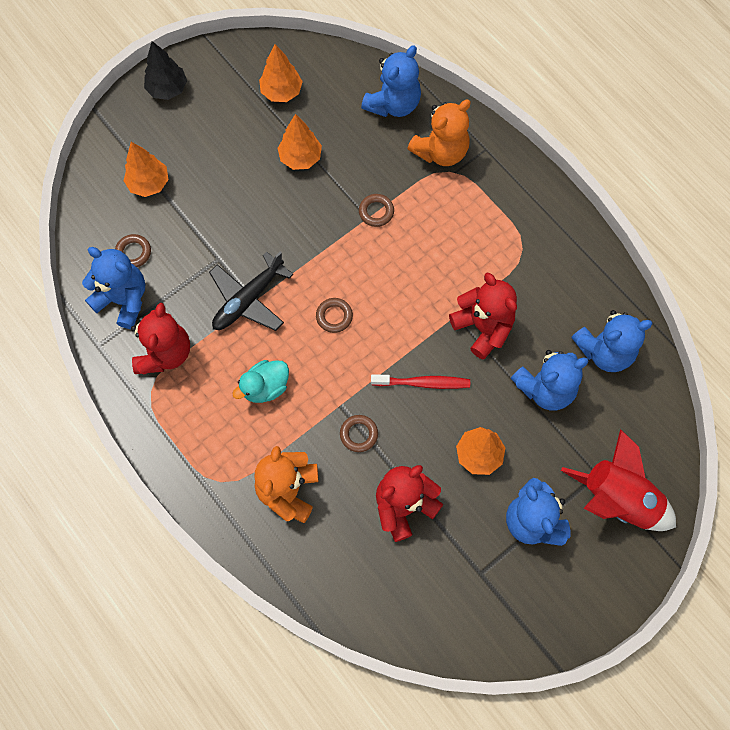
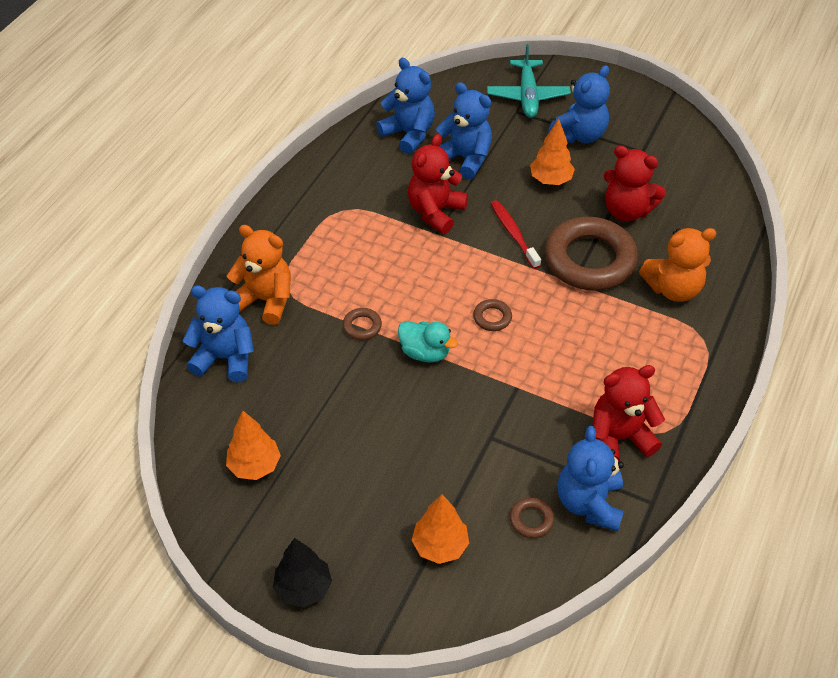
camera: 115 degrees left, 20 degrees down
black plane [209,251,293,331] -> none
turquoise duck [232,360,289,403] -> turquoise duck moved to [398,321,458,363]
orange tree [278,114,322,170] -> none
brown ring [340,415,378,452] -> brown ring [545,217,638,291], size x2.47
red rocket [561,429,676,531] -> turquoise plane [487,44,571,118]

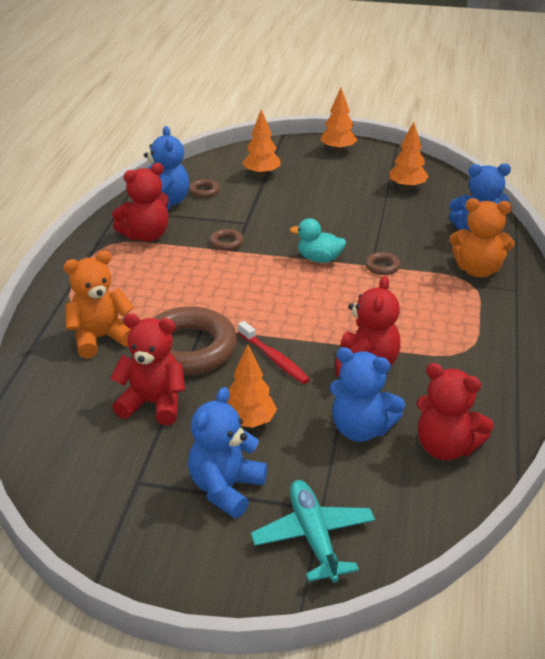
camera: 165 degrees right, 15 degrees down
black tree [273,538,332,608] -> orange tree [320,88,357,152]
blue teddy bear [376,58,435,154] -> red teddy bear [416,363,494,460]
brown ring [473,299,512,331] -> brown ring moved to [210,229,244,251]

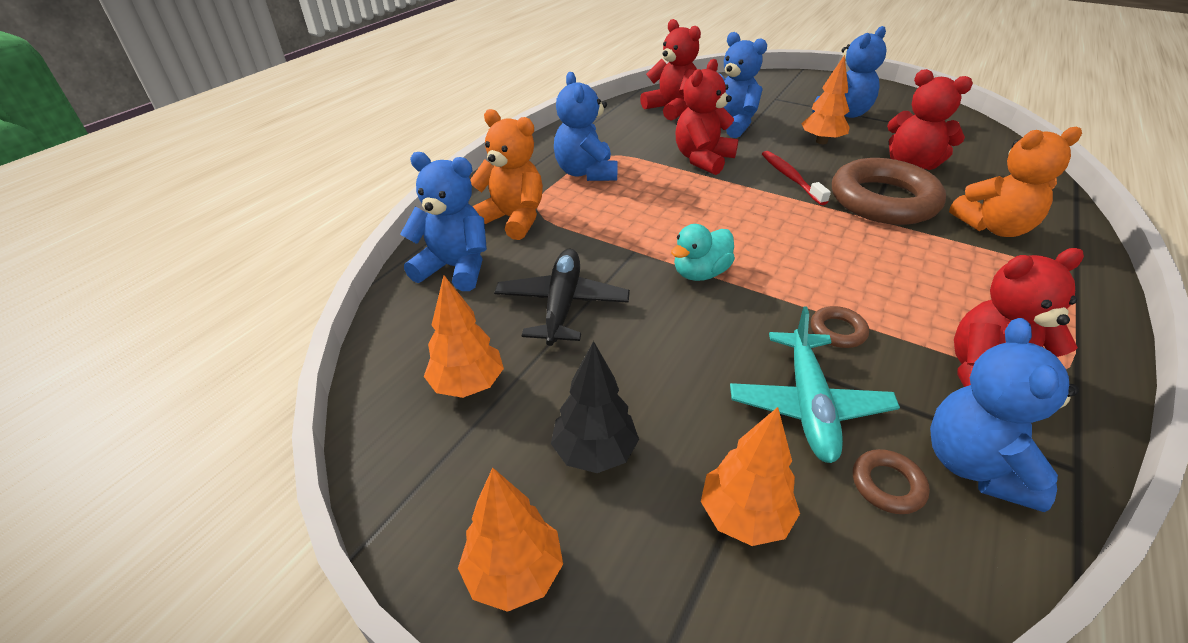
camera: 160 degrees left, 5 degrees up
turquoise plane [251,480,375,583] -> turquoise plane moved to [730,306,900,463]
turquoise duck [290,218,346,263] -> turquoise duck turned 105 degrees clockwise [671,224,735,281]
brown ring [365,252,401,275] -> none
none -> black plane [494,249,630,346]
none -> black tree [551,341,639,473]
none -> blue teddy bear [554,72,618,181]

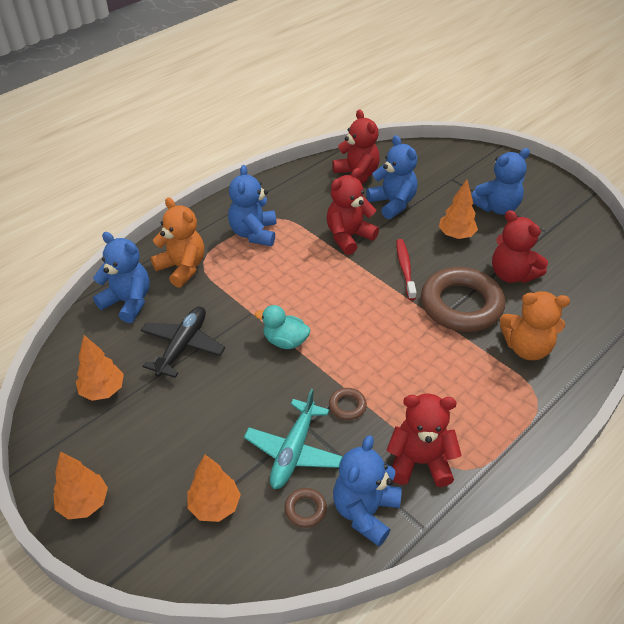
camera: 15 degrees right, 5 degrees up
black tree [551,341,639,473] -> none
turquoise duck [671,224,735,281] -> turquoise duck turned 45 degrees clockwise [255,305,310,349]

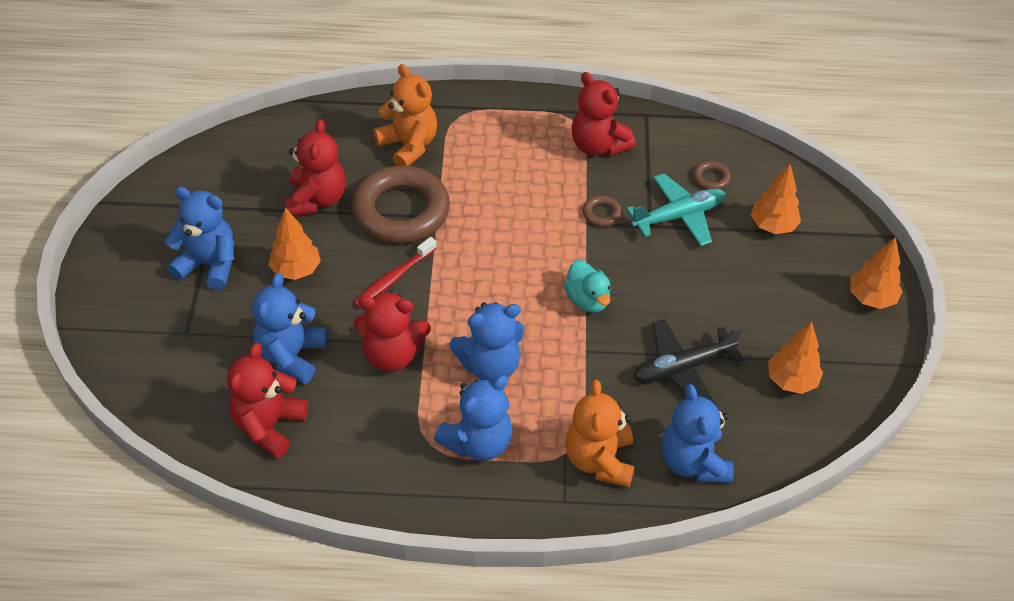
camera: 135 degrees left, 5 degrees up
blue teddy bear [333,435,402,546] -> blue teddy bear moved to [449,302,524,382]

